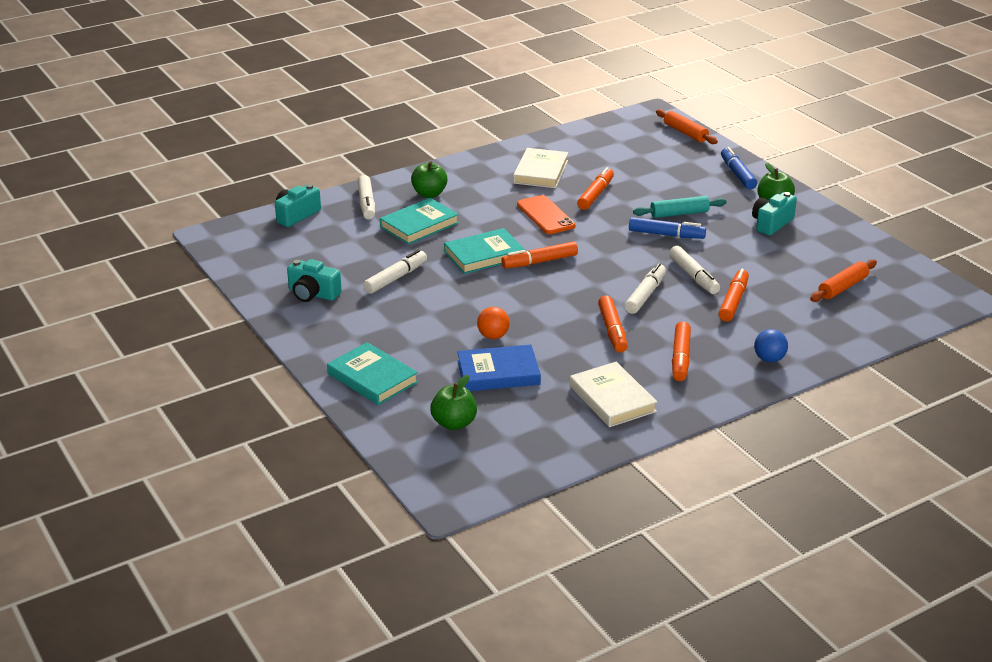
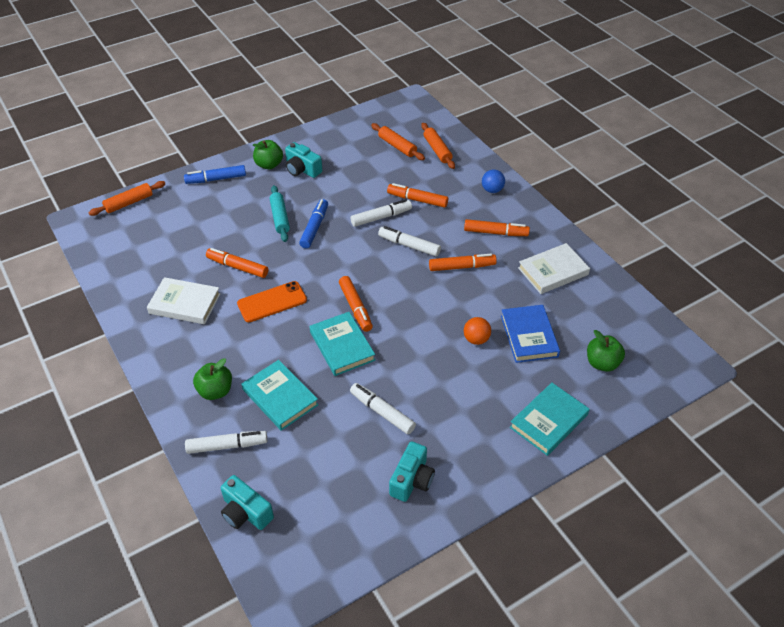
camera: 90 degrees left, 15 degrees up
none -> orange rolling pin [421,123,455,169]

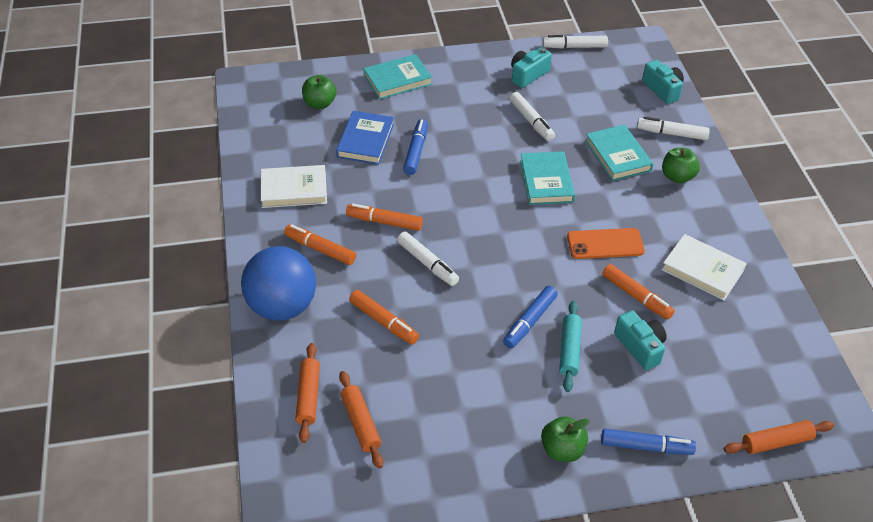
camera: 160 degrees left, 0 degrees up
turquoise camera [285,142,322,178] -> turquoise camera moved to [614,310,667,370]
orange marker [339,276,373,332] -> none
white marker [351,199,412,227] -> white marker moved to [543,35,608,49]
orange ball [464,317,491,345] -> blue marker [403,119,428,175]
blue ball [482,169,505,193] -> blue ball [241,246,316,321], size x2.30

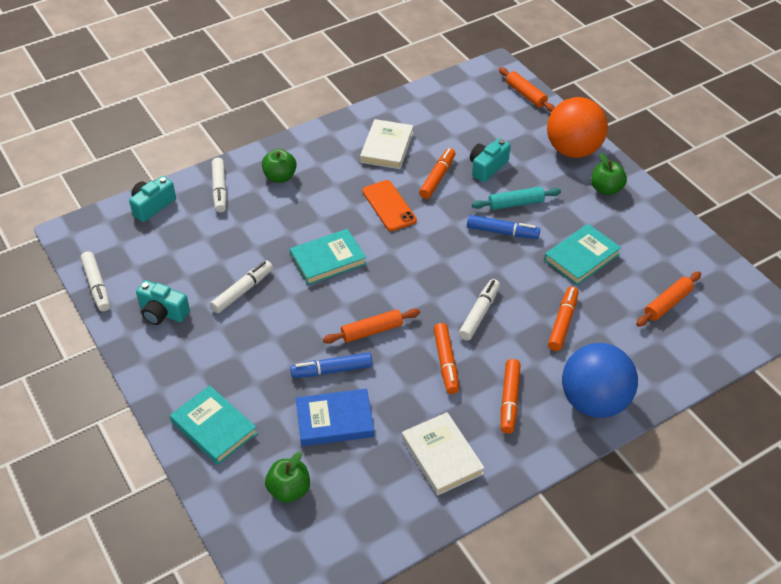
camera: 110 degrees left, 0 degrees up
orange rolling pin [295,343,320,443] -> orange rolling pin moved to [323,309,420,344]
turquoise book [585,125,653,181] -> turquoise book moved to [544,224,622,285]
blue marker [601,429,696,455] -> orange ball [547,97,608,158]

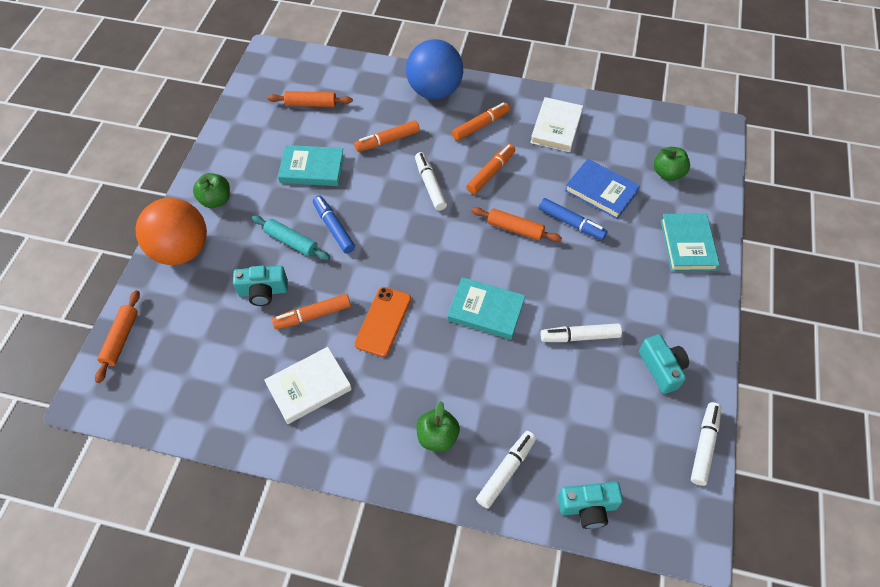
camera: 135 degrees left, 10 degrees up
white marker [459,279,500,341] -> white marker turned 90 degrees clockwise [415,152,447,211]

